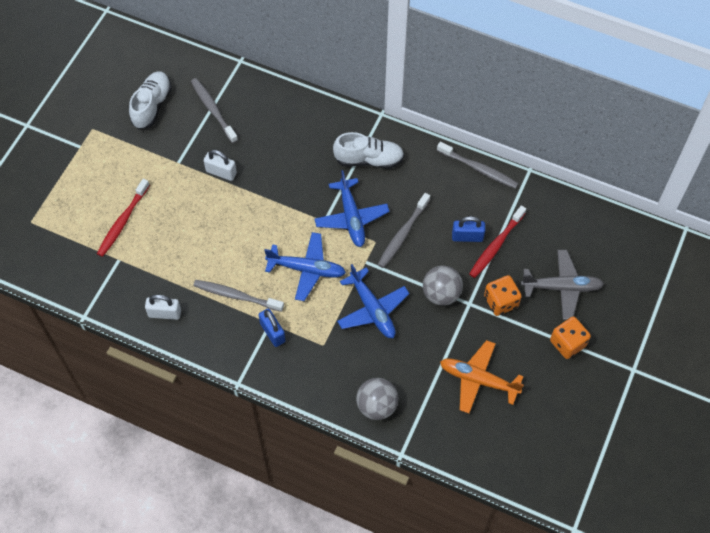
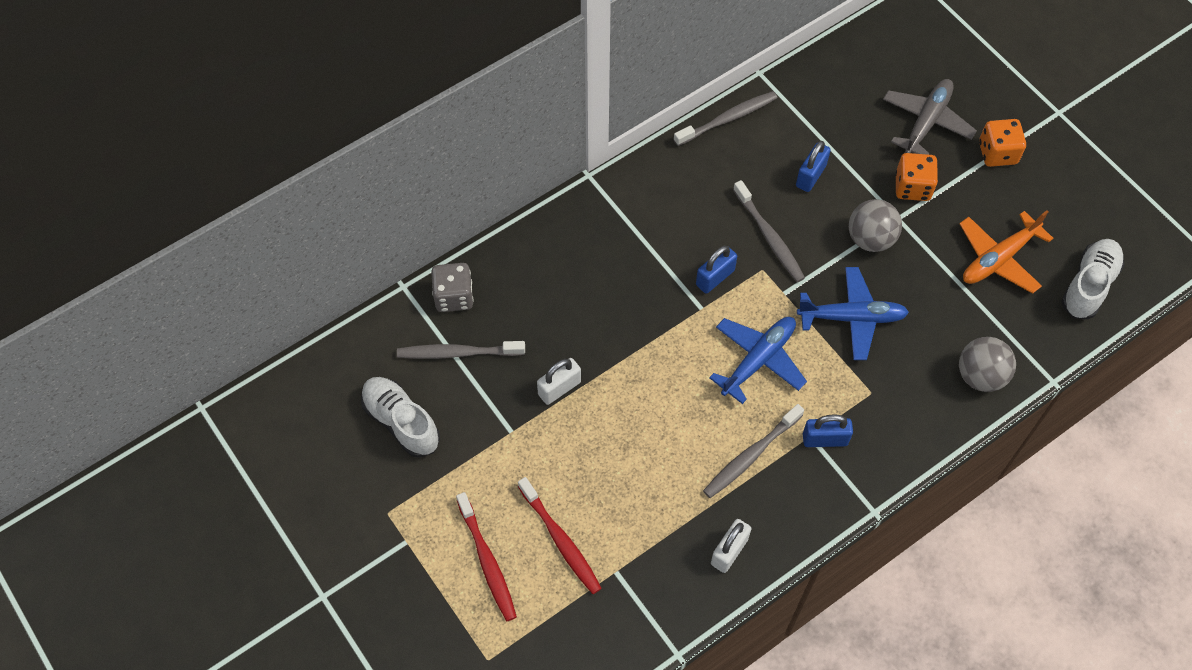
camera: 60 degrees left, 0 degrees up
blue plane [315,170,390,247] -> blue padlock [696,246,737,294]
white shoe [333,132,404,169] -> white shoe moved to [1061,239,1125,319]
red toothbrush [469,205,526,278] -> red toothbrush moved to [456,492,517,621]
none -> grey dice [431,263,474,312]

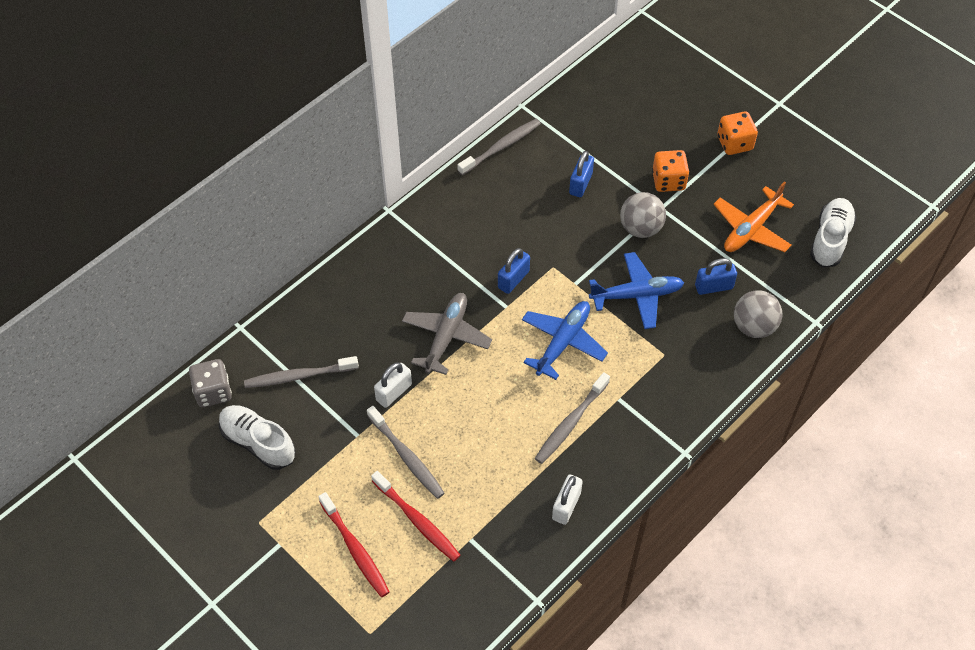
camera: 10 degrees left, 5 degrees down
grey dice [431,263,474,312] -> grey dice moved to [189,359,232,407]
grey toothbrush [733,180,805,282] -> grey toothbrush moved to [367,406,445,499]
blue padlock [803,414,853,447] -> blue padlock moved to [695,258,737,295]
grey plane [883,79,977,155] -> grey plane moved to [402,293,492,375]

